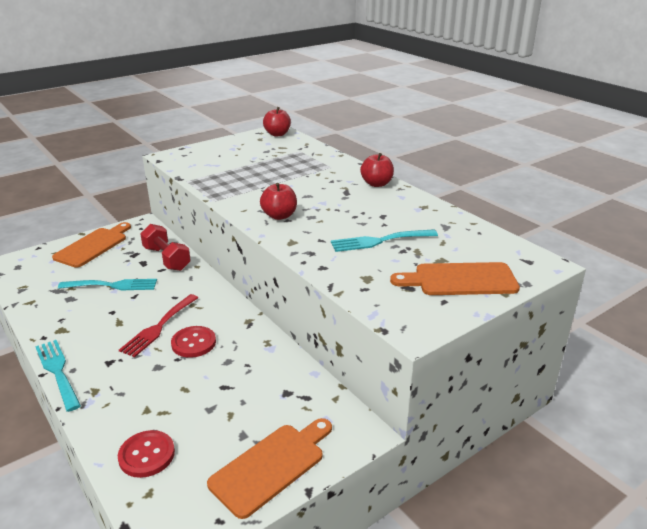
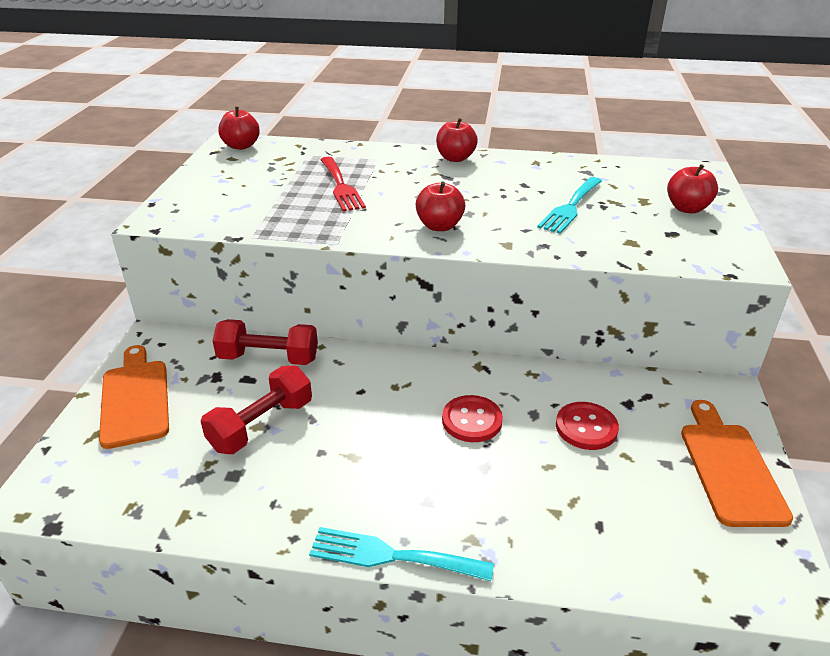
camera: 45 degrees left, 5 degrees up
turquoise fork [58,279,157,290] -> red dumbbell [201,365,312,454]
red button [118,430,175,478] -> red button moved to [556,402,619,450]
red fork [119,294,198,357] -> red fork moved to [320,157,366,211]
orange cutting board [390,262,520,295] -> red apple [667,164,718,213]

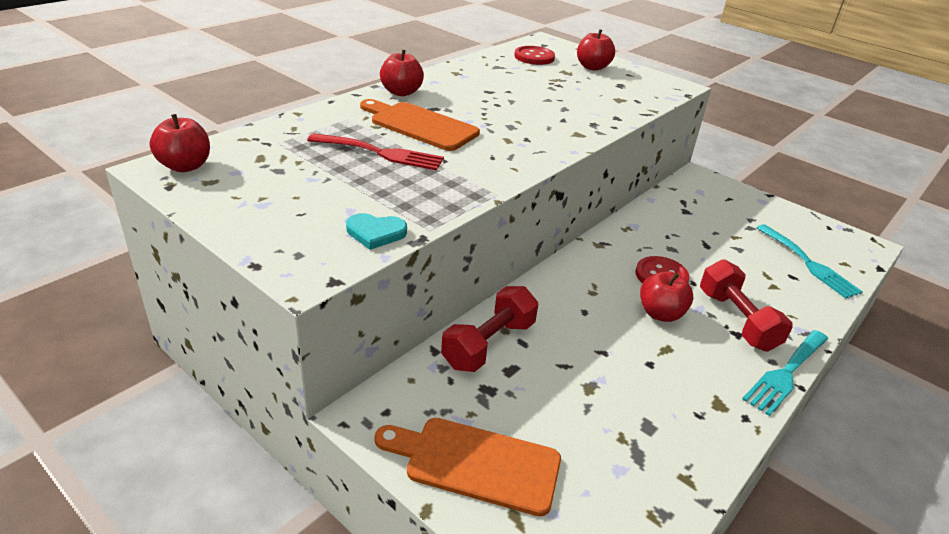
camera: 60 degrees left, 0 degrees up
red dumbbell [201,365,312,454] -> red dumbbell moved to [700,259,793,352]
red apple [416,182,465,231] -> red apple moved to [640,271,693,322]
turquoise fork [537,177,602,234] -> turquoise fork moved to [756,224,863,299]
red button [556,402,619,450] -> red button moved to [514,46,555,65]
orange cutting board [681,400,793,527] -> orange cutting board moved to [360,99,480,151]
none -> turquoise heart [346,213,407,250]

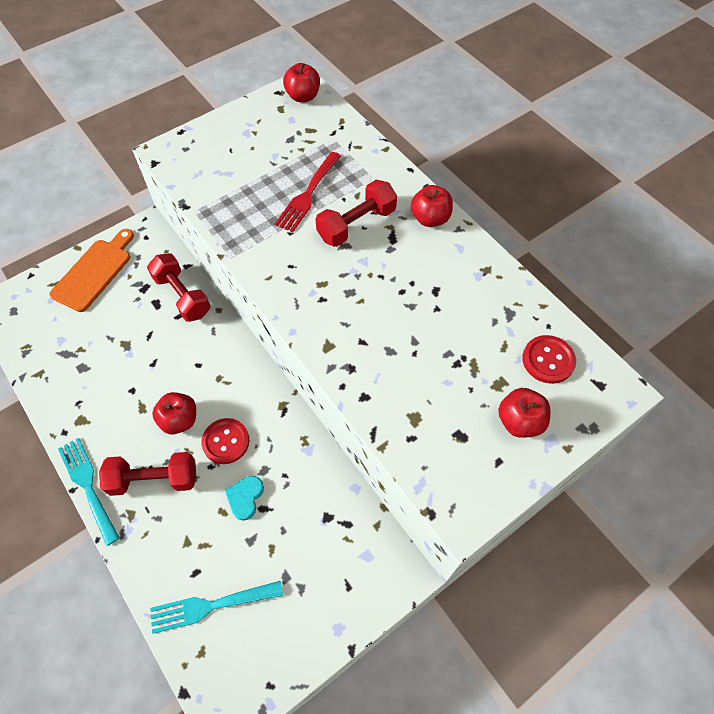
camera: 105 degrees right, 25 degrees up
turquoise heart [346,213,407,250] -> turquoise heart moved to [225,476,264,521]
orange cutting board [360,99,480,151] -> red dumbbell [315,180,397,247]

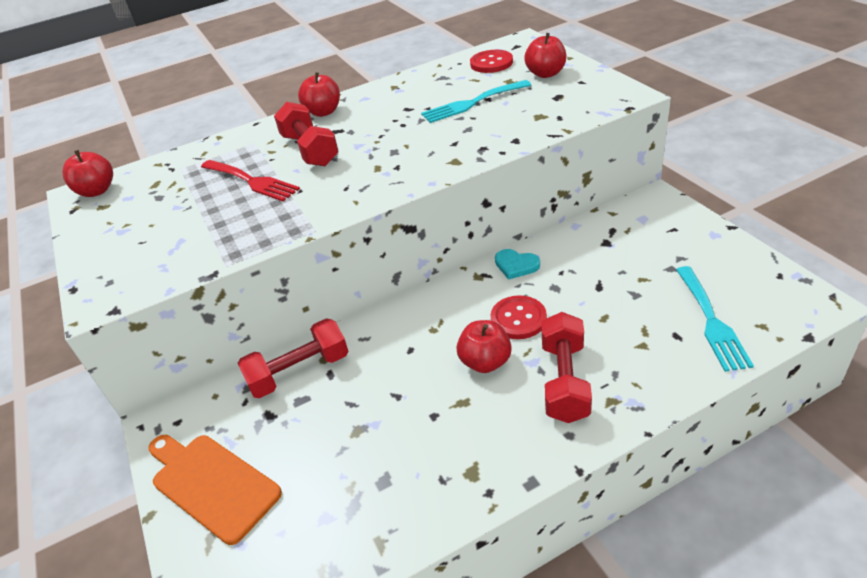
camera: 75 degrees left, 20 degrees down
turquoise fork [58,438,120,546] -> turquoise fork moved to [421,80,531,123]
turquoise heart [225,476,264,521] -> turquoise heart moved to [495,249,540,280]

